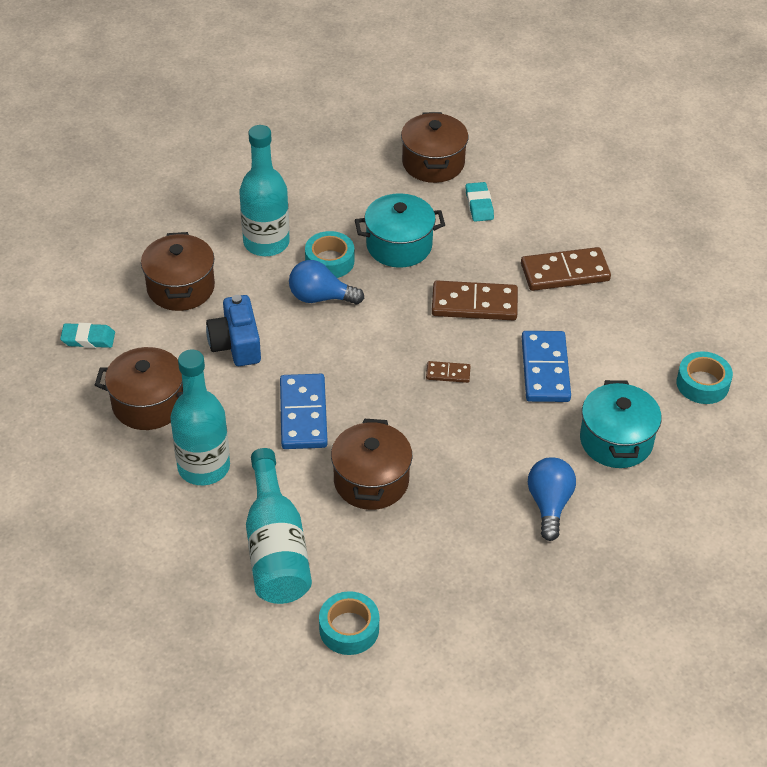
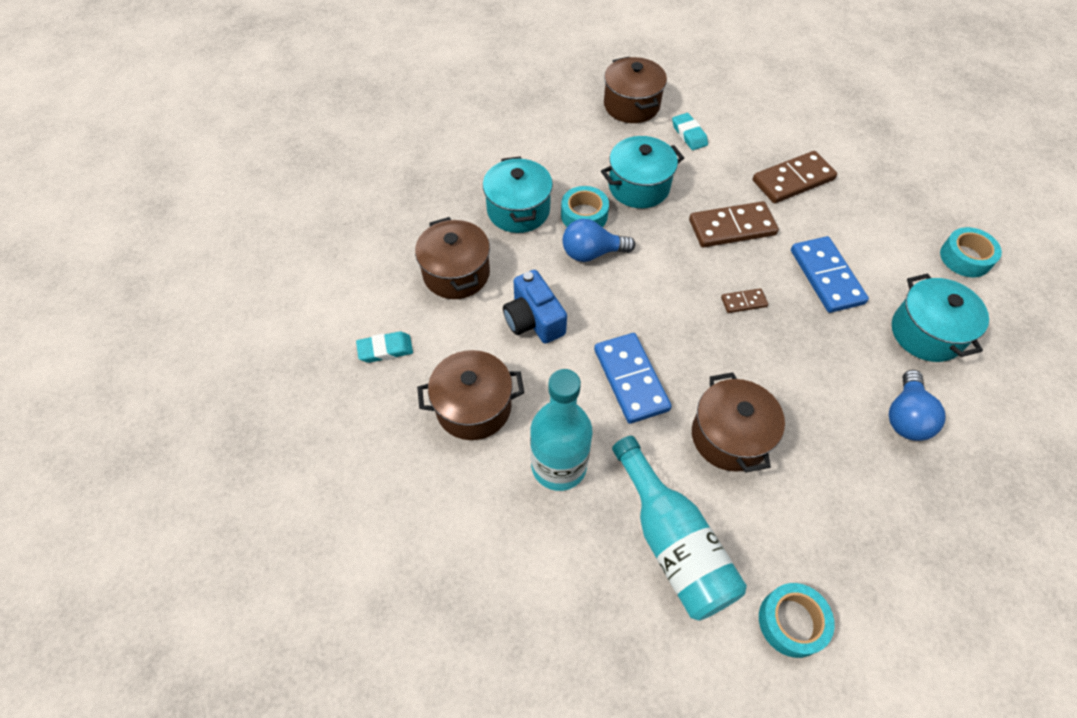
camera: 15 degrees left, 10 degrees up
turquoise bottle [239,125,290,256] -> turquoise pot [483,156,553,233]
blue light bulb [528,457,576,541] -> blue light bulb turned 150 degrees counterclockwise [889,370,946,441]

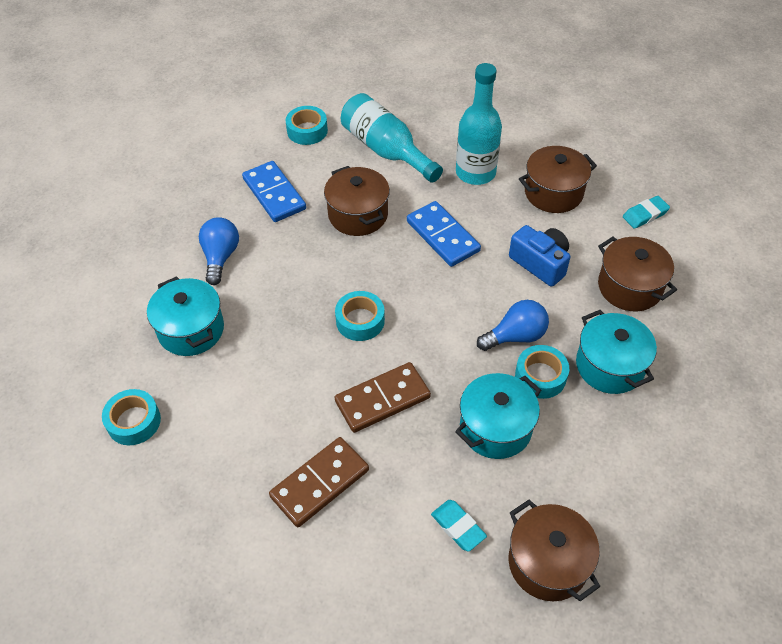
camera: 165 degrees right, 5 degrees down
brown domino [721,288,768,313] -> turquoise tape [335,291,385,341]
blue domino [791,236,869,313] -> blue domino moved to [242,161,306,222]

